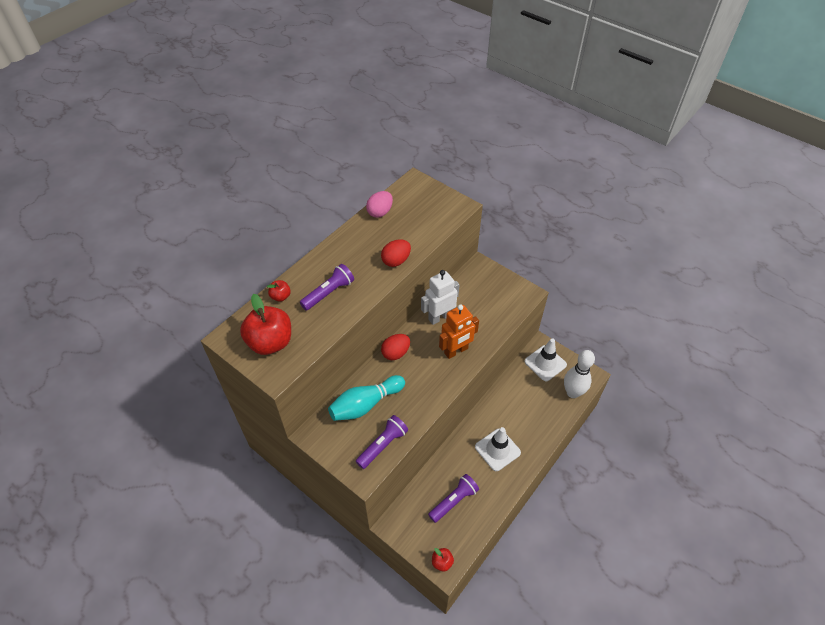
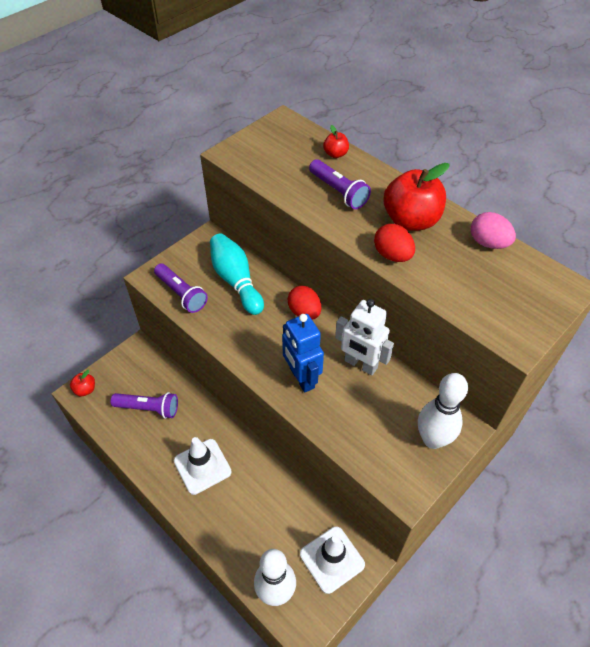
camera: 95 degrees right, 0 degrees up
red apple [240,294,291,355] -> red apple moved to [384,163,450,231]
white robot [421,270,459,325] -> white robot turned 150 degrees clockwise [335,299,394,375]
purple flashlight [428,474,479,523] -> purple flashlight turned 45 degrees counterclockwise [111,392,178,419]
orange robot [439,304,479,359] -> blue robot [282,314,324,393]
none -> white bowling pin [418,373,468,449]

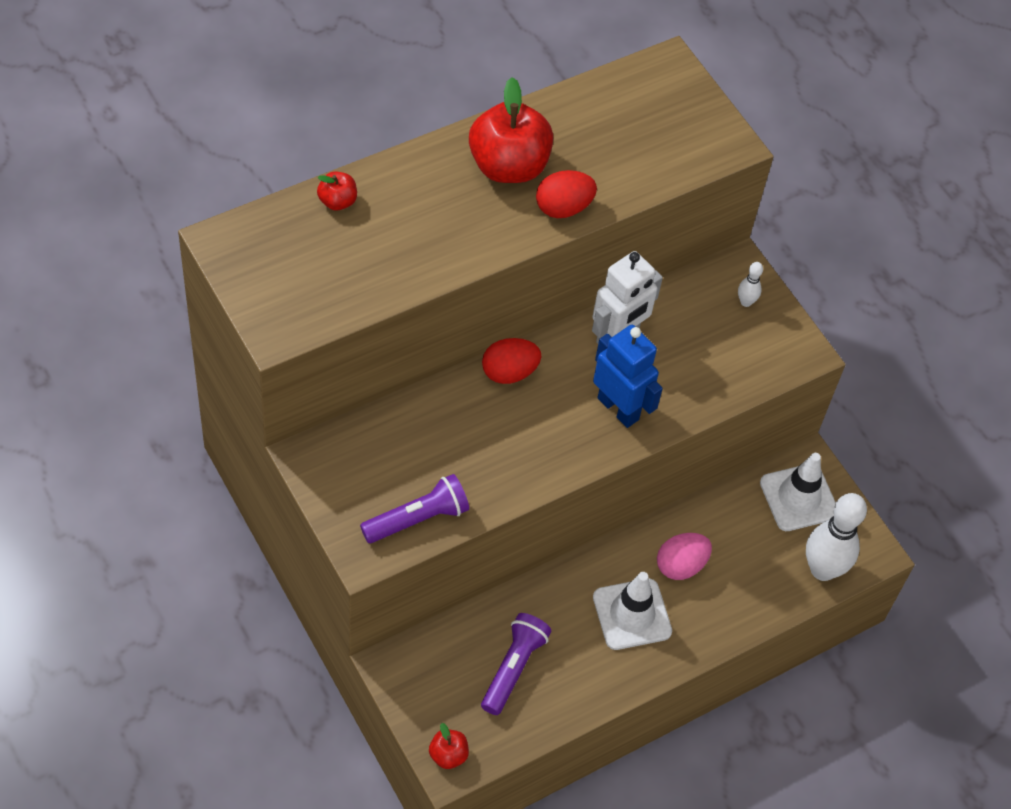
camera: 80 degrees left, 5 degrees up
turquoise bowling pin [210,234,264,315] -> none
blue robot [282,314,324,393] -> blue robot turned 120 degrees counterclockwise [593,325,663,428]
purple flashlight [309,159,371,209] -> none
white bowling pin [418,373,468,449] -> white bowling pin [738,262,763,307], size x0.45
pink egg [471,212,516,249] -> pink egg moved to [657,533,712,580]

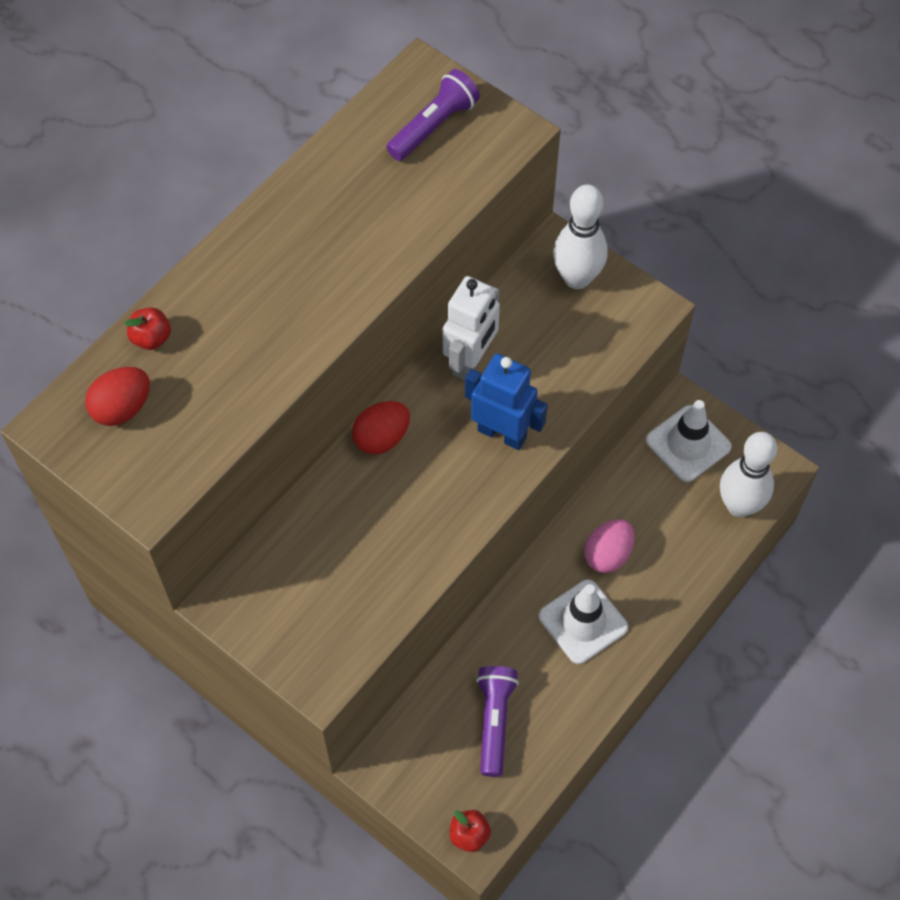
camera: 15 degrees left, 5 degrees up
purple flashlight [360,474,469,543] -> purple flashlight moved to [386,69,480,161]
red apple [469,77,553,183] -> none
red egg [536,170,597,218] -> red egg moved to [85,367,150,426]
white bowling pin [738,262,763,307] -> white bowling pin [553,184,607,289], size x2.22

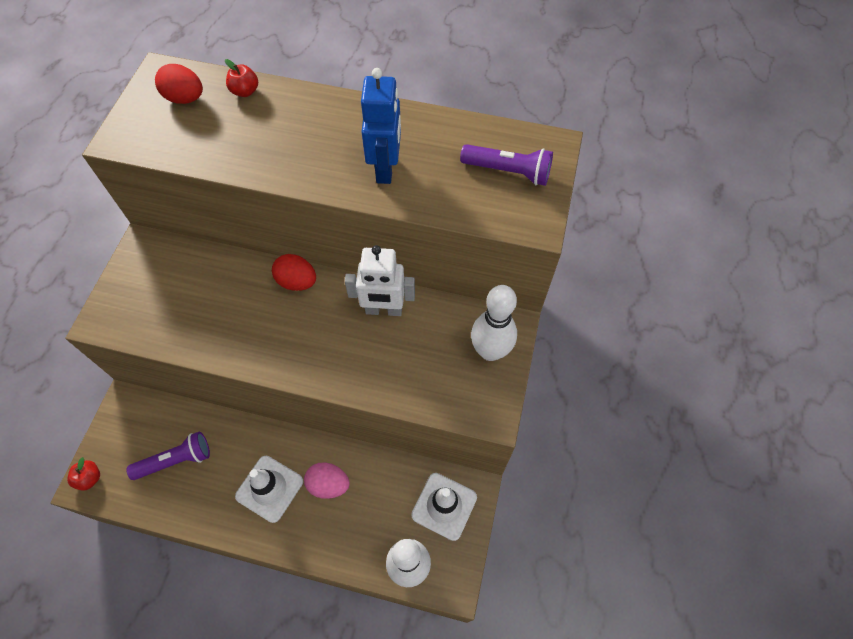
camera: 65 degrees right, 0 degrees up
blue robot [465,354,548,450] -> blue robot moved to [361,68,401,184]

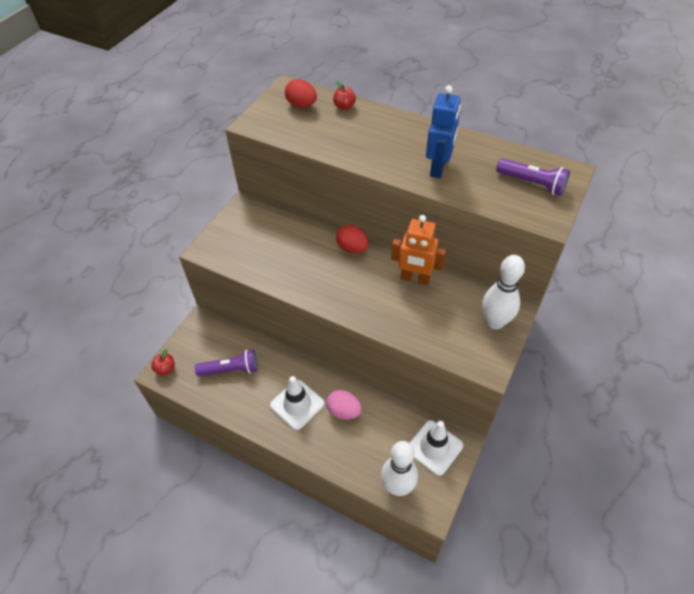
camera: 15 degrees right, 10 degrees down
white robot [345,245,415,316] -> orange robot [391,215,446,285]

